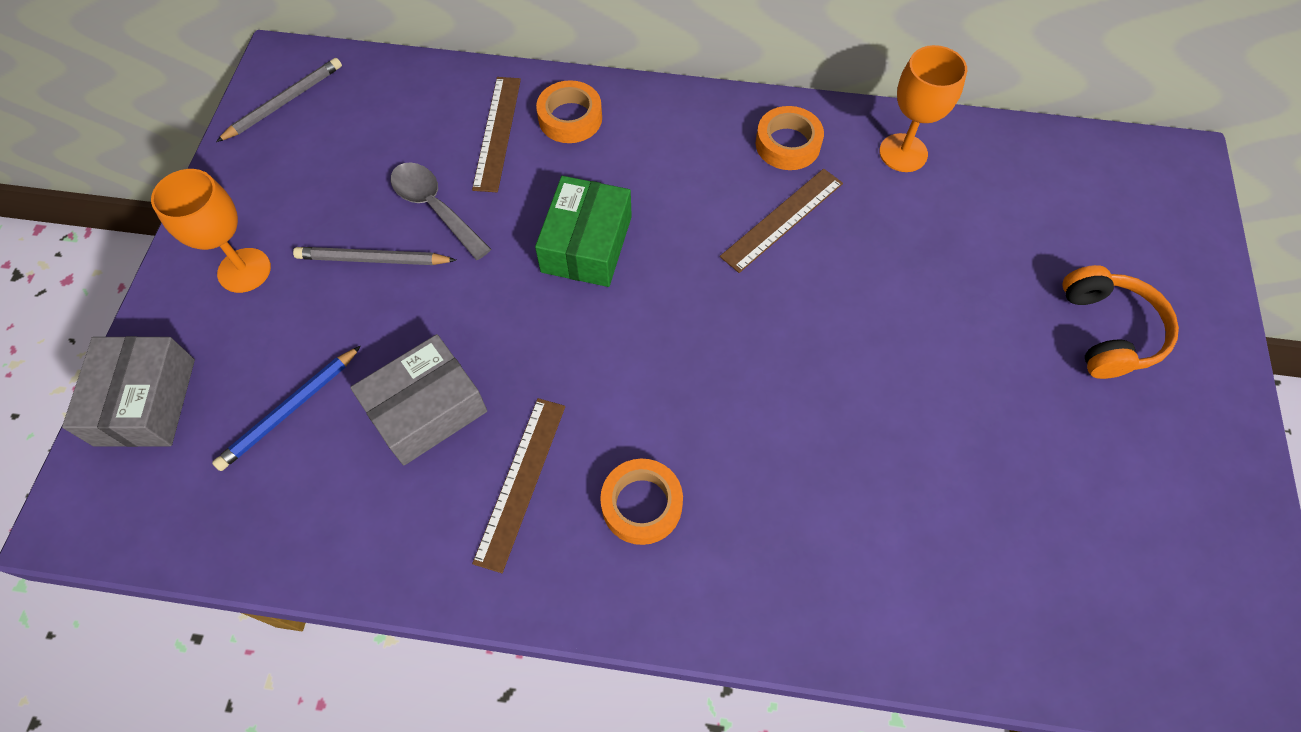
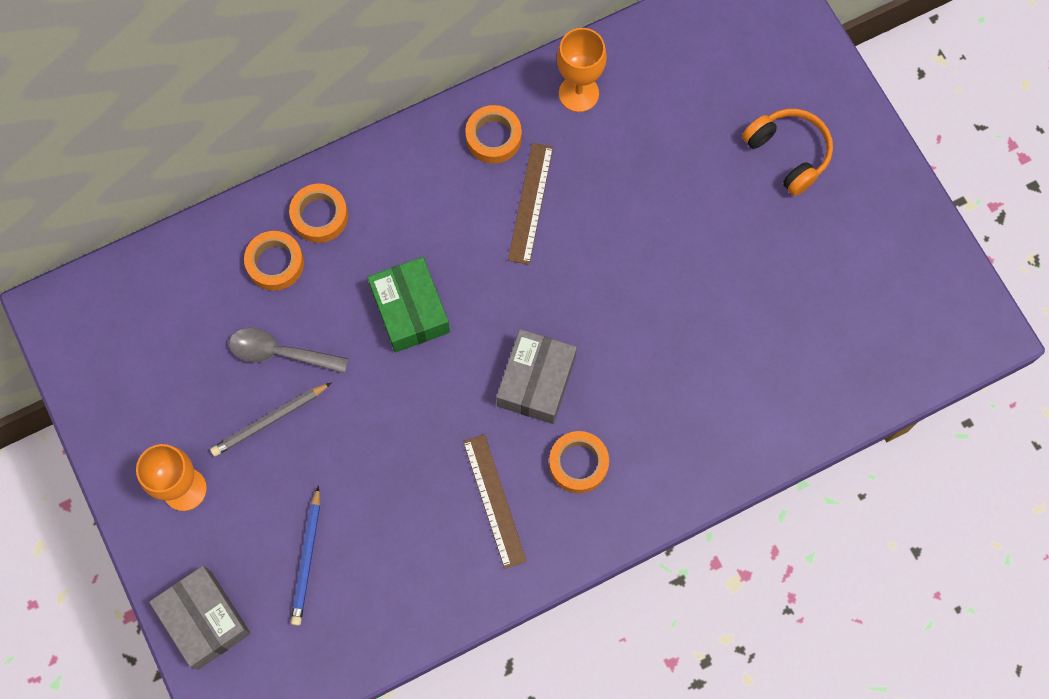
camera: 35 degrees left, 10 degrees up
grey pencil [216,58,342,142] -> none
grey box [350,334,487,465] -> grey box moved to [496,329,577,424]
brown ruler [472,77,521,192] -> orange tape [244,231,304,291]

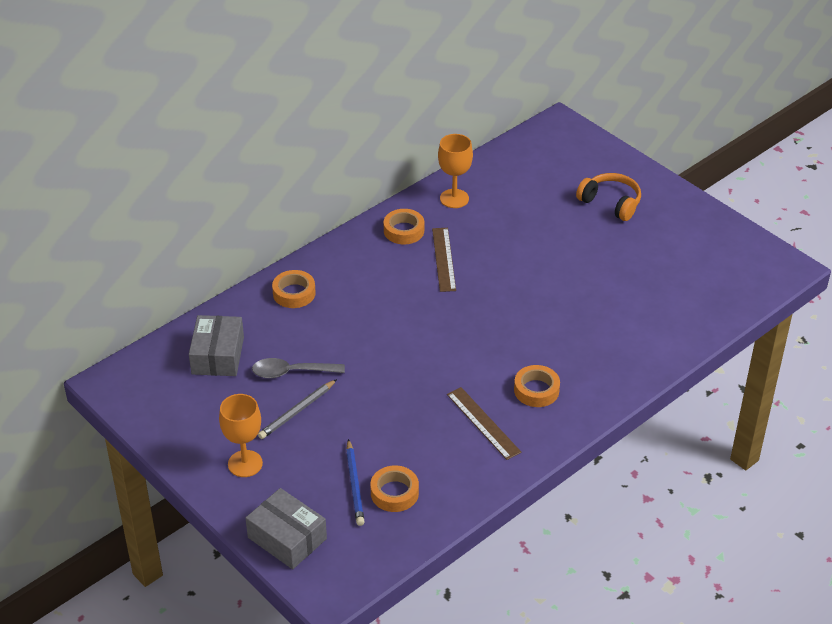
camera: 15 degrees left, 30 degrees down
orange tape [244,231,304,291] -> orange tape moved to [370,465,419,512]
green box [367,257,450,353] -> none
grey box [496,329,577,424] -> grey box moved to [189,315,244,376]

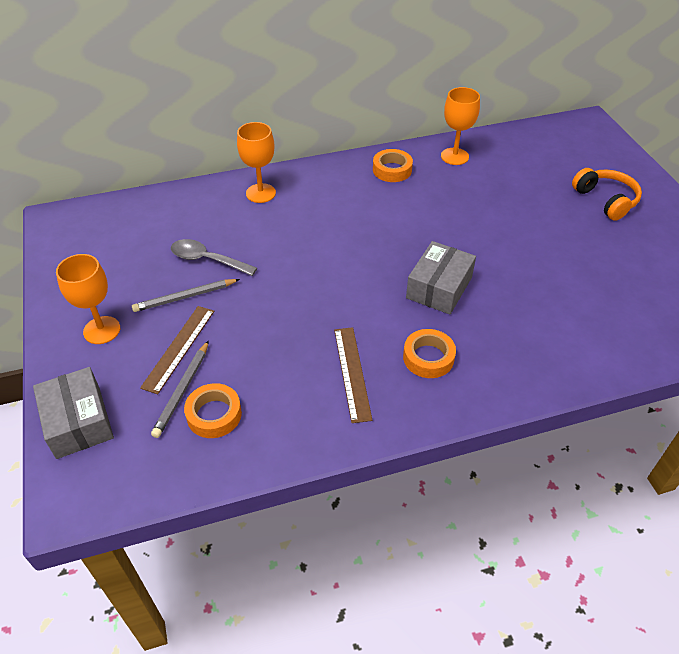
camera: 25 degrees right, 5 degrees up
grey box [189,315,244,376] -> grey box moved to [406,241,476,315]
orange tape [272,270,316,308] -> orange goblet [237,122,276,203]
blue pencil [346,439,365,526] -> grey pencil [151,340,209,438]
brown ruler [432,228,456,292] -> brown ruler moved to [140,306,214,394]

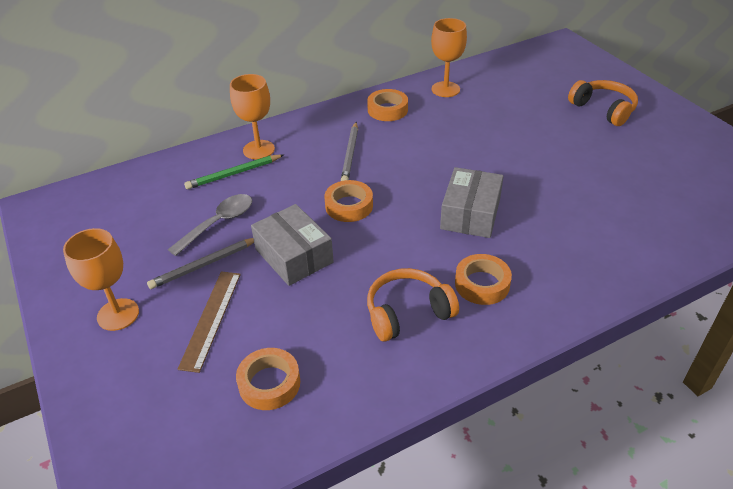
camera: 10 degrees left, 5 degrees down
grey box [33,367,114,459] -> grey box moved to [251,204,334,286]
grey pencil [151,340,209,438] -> grey pencil moved to [341,122,358,181]
grey spoon [171,239,257,276] -> grey spoon turned 120 degrees clockwise [168,194,252,256]
brown ruler [334,327,372,423] -> orange headphones [367,268,459,342]
none -> green pencil [184,154,283,189]
none -> orange tape [324,180,373,222]

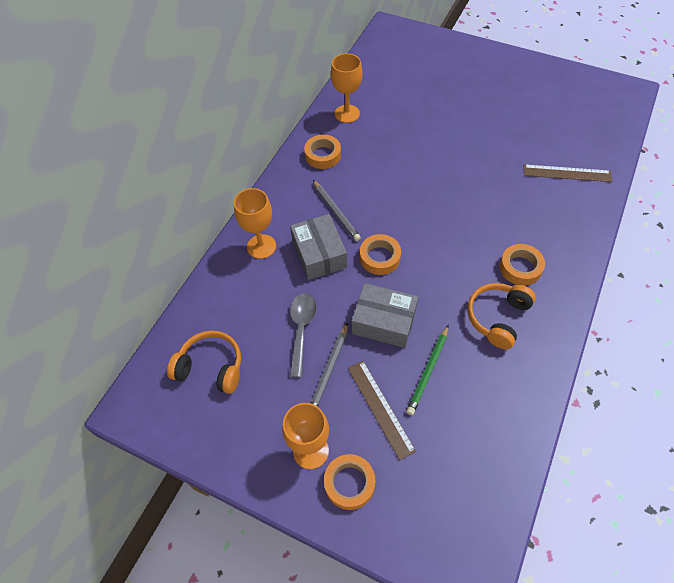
camera: 35 degrees left, 15 degrees up
green pencil [184,154,283,189] -> green pencil moved to [406,325,449,415]
orange tape [236,348,300,410] -> orange tape moved to [324,454,375,510]
grey box [440,167,503,238] -> grey box moved to [290,214,347,280]
orange headphones [568,80,638,126] -> orange headphones moved to [167,330,241,394]
none -> brown ruler [524,164,612,182]

